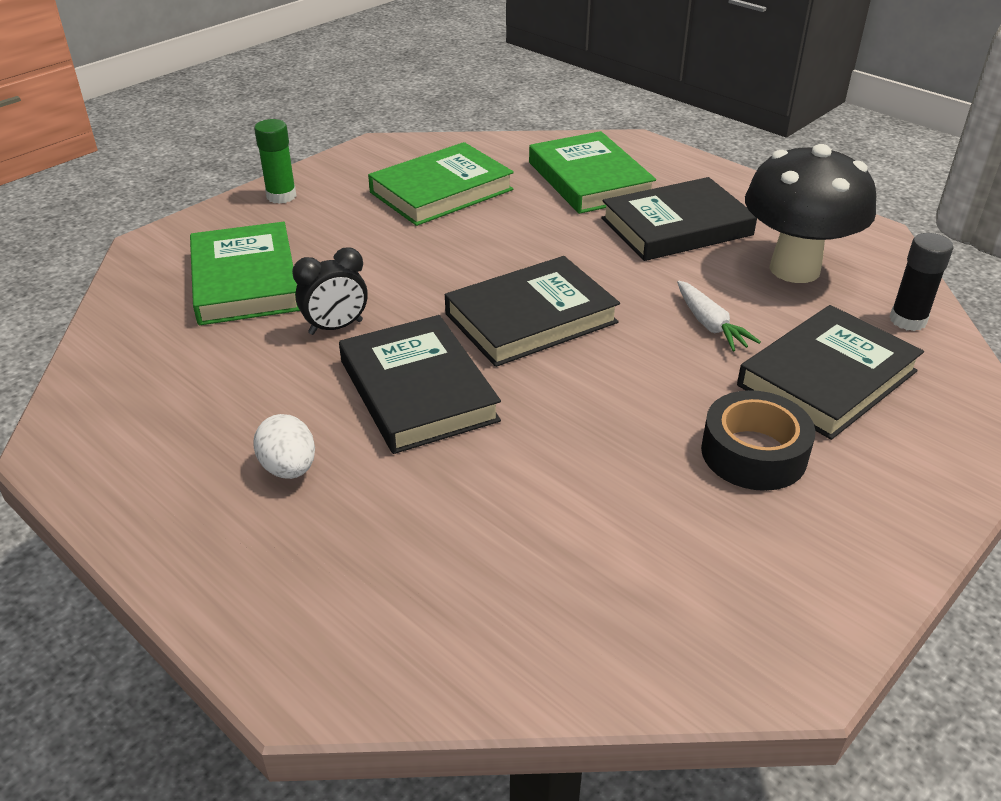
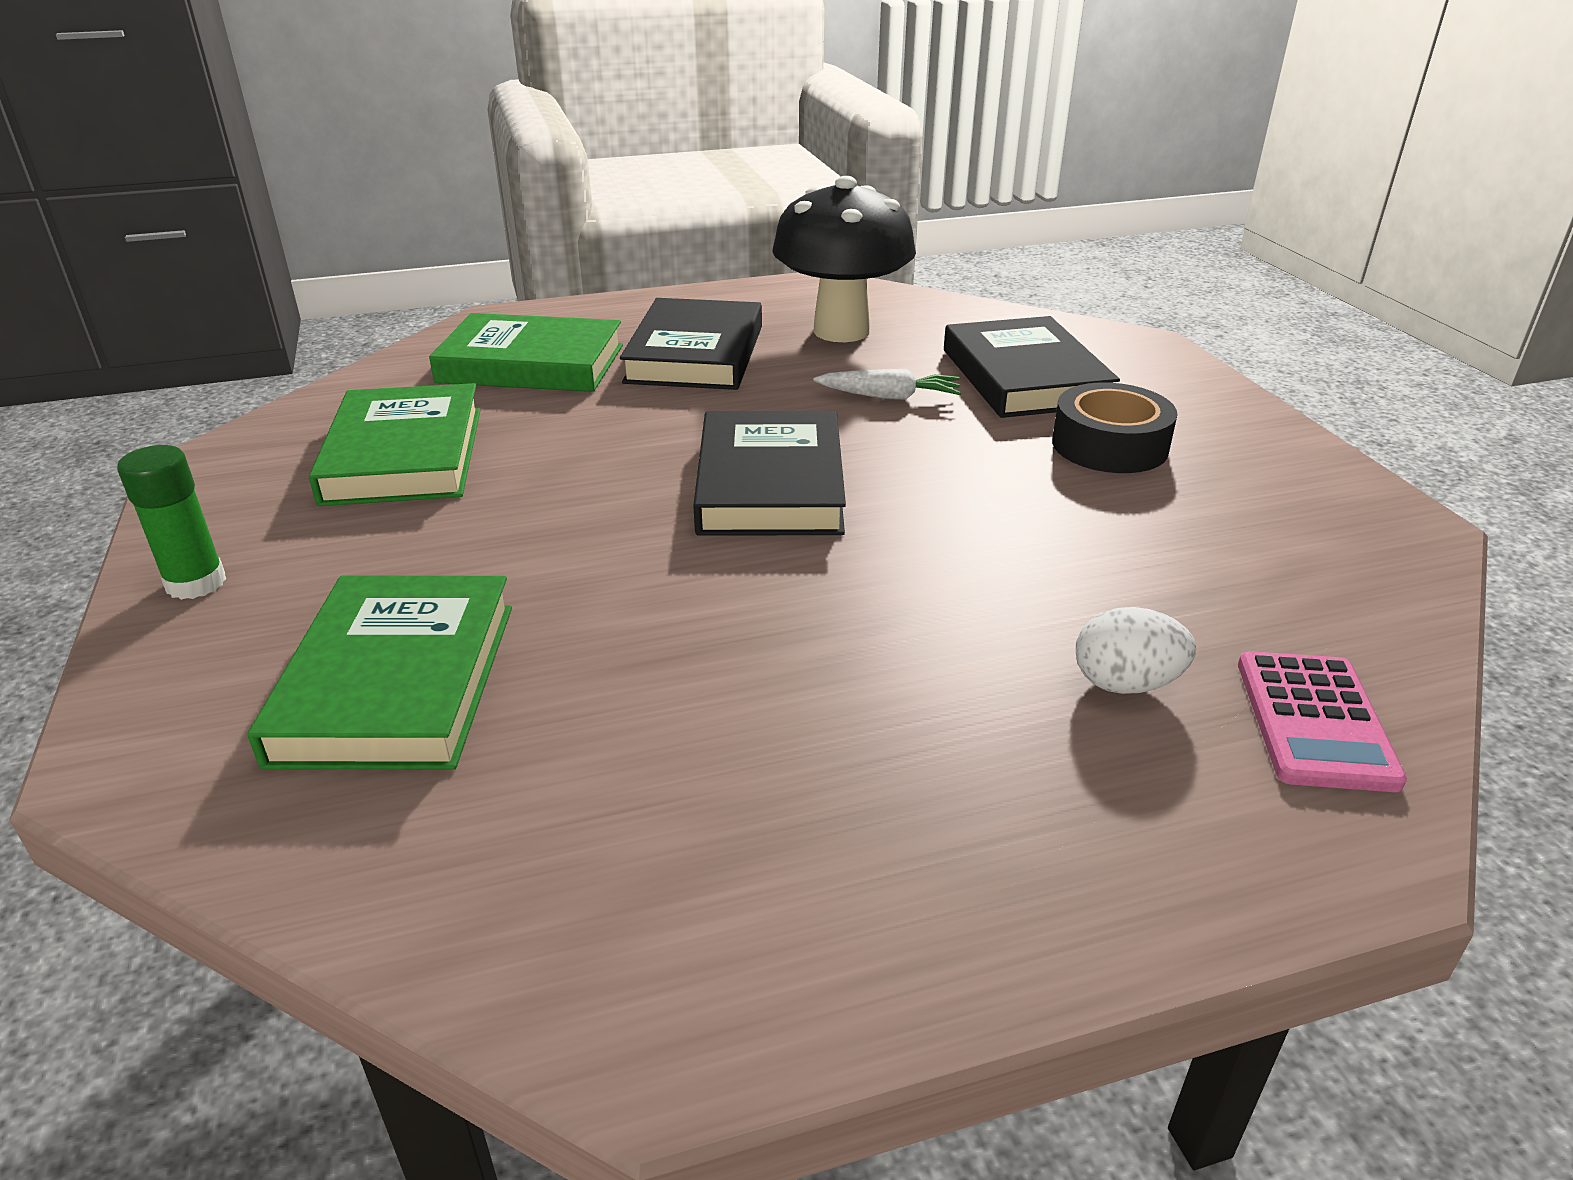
camera: 60 degrees left, 5 degrees down
green book [190,222,300,325] -> green book turned 75 degrees clockwise [247,575,512,770]
white egg [253,414,315,479] -> white egg moved to [1076,607,1196,694]
black clock [292,247,368,335] -> none
black book [339,315,501,454] -> none
black glue stick [889,233,953,331] -> none
none -> pink calculator [1238,651,1407,792]

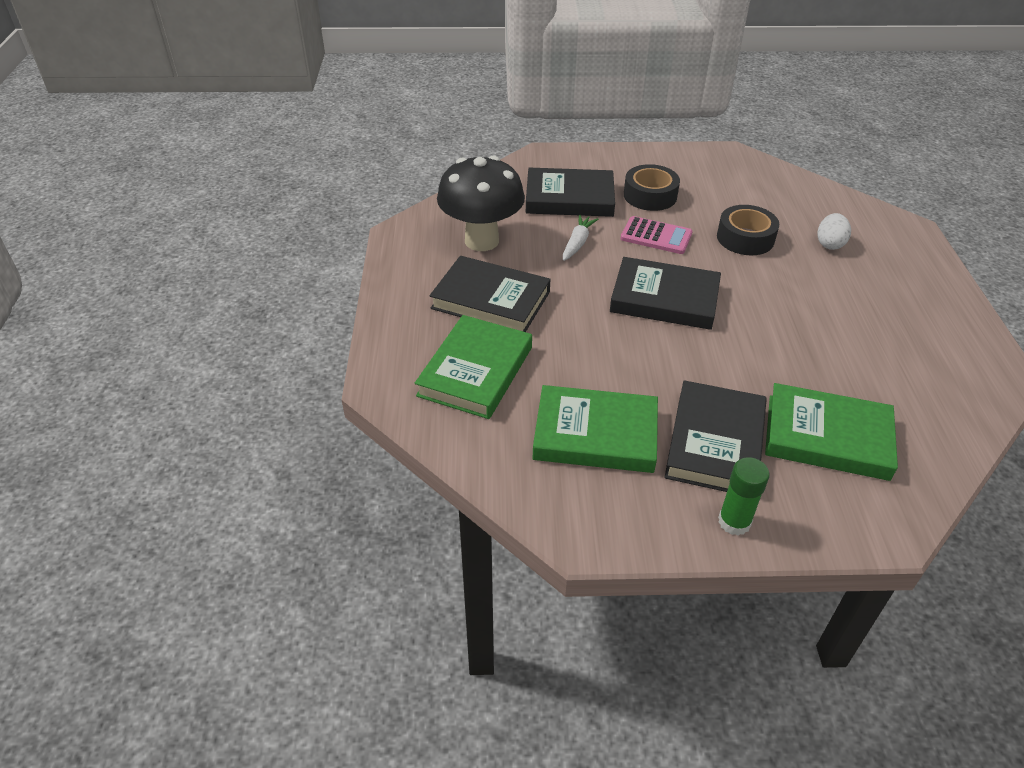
camera: 75 degrees left, 10 degrees up
pink calculator [1238,651,1407,792] -> pink calculator moved to [621,216,692,254]
none -> black book [664,380,767,492]
none -> black tape [717,205,779,255]

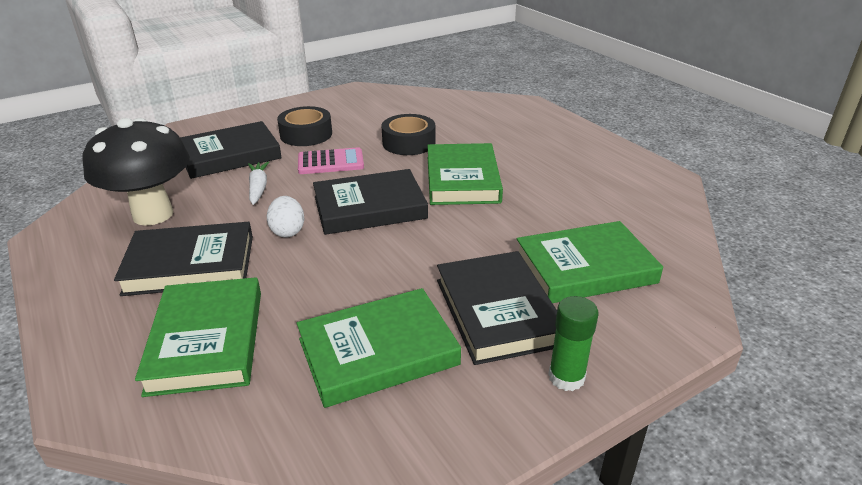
camera: 30 degrees left, 10 degrees down
white egg [817,213,851,250] -> white egg moved to [267,196,304,237]
none -> green book [427,143,503,205]

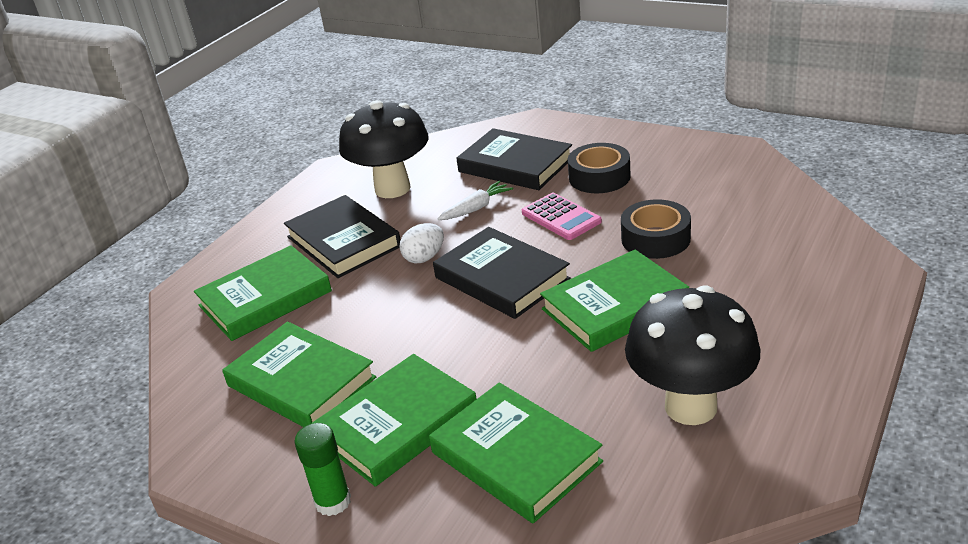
camera: 65 degrees right, 0 degrees up
black book [437,251,557,365] -> green book [311,354,476,487]
none -> black mushroom [625,285,760,425]

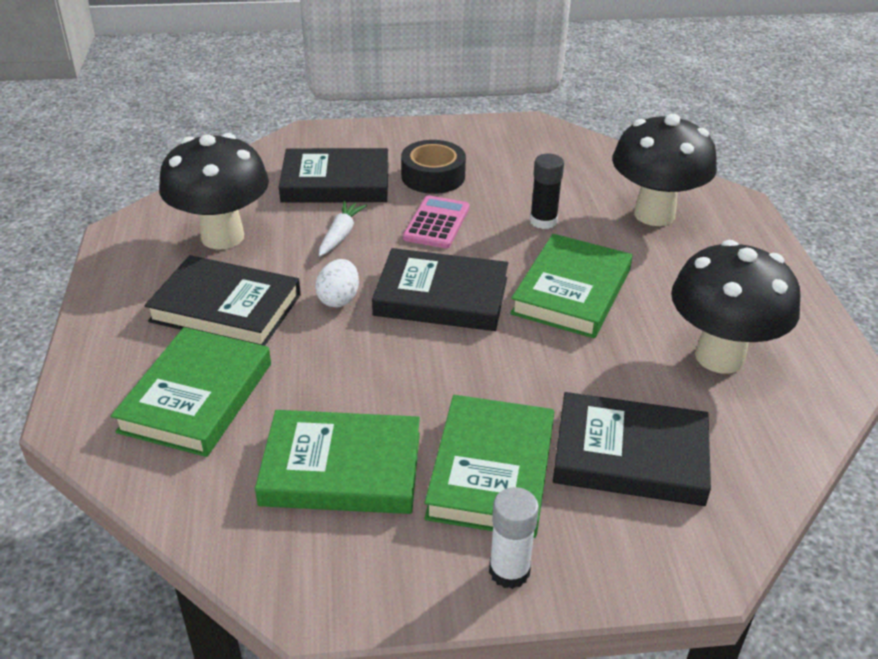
camera: 40 degrees left, 5 degrees up
green glue stick [294,423,351,516] -> white glue stick [489,487,539,589]
green book [429,383,603,523] -> black book [553,392,711,506]
pink calculator [522,193,602,240] -> pink calculator turned 90 degrees counterclockwise [403,195,470,248]
black tape [621,199,691,259] -> black glue stick [530,154,564,229]
none -> black mushroom [612,114,717,226]

